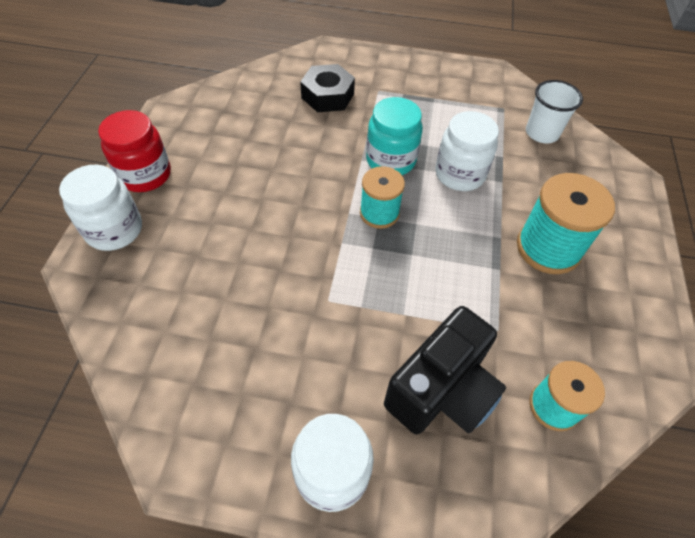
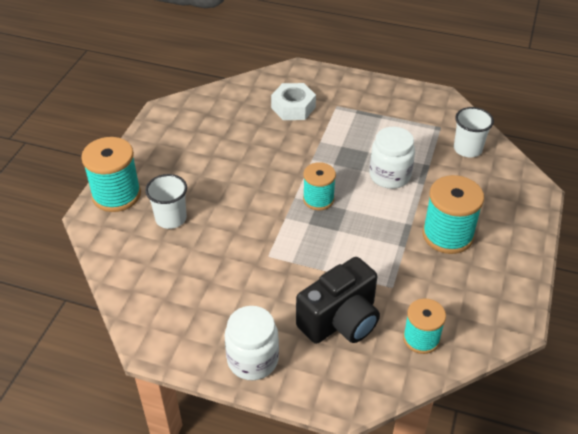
camera: 10 degrees right, 10 degrees down
white jar [59,165,142,251] -> turquoise spool [81,137,141,212]
red jar [98,110,171,192] -> none
black nut [300,64,355,112] -> white nut [271,83,316,120]
turquoise jar [366,97,423,175] -> none
none -> white cup [145,174,187,229]

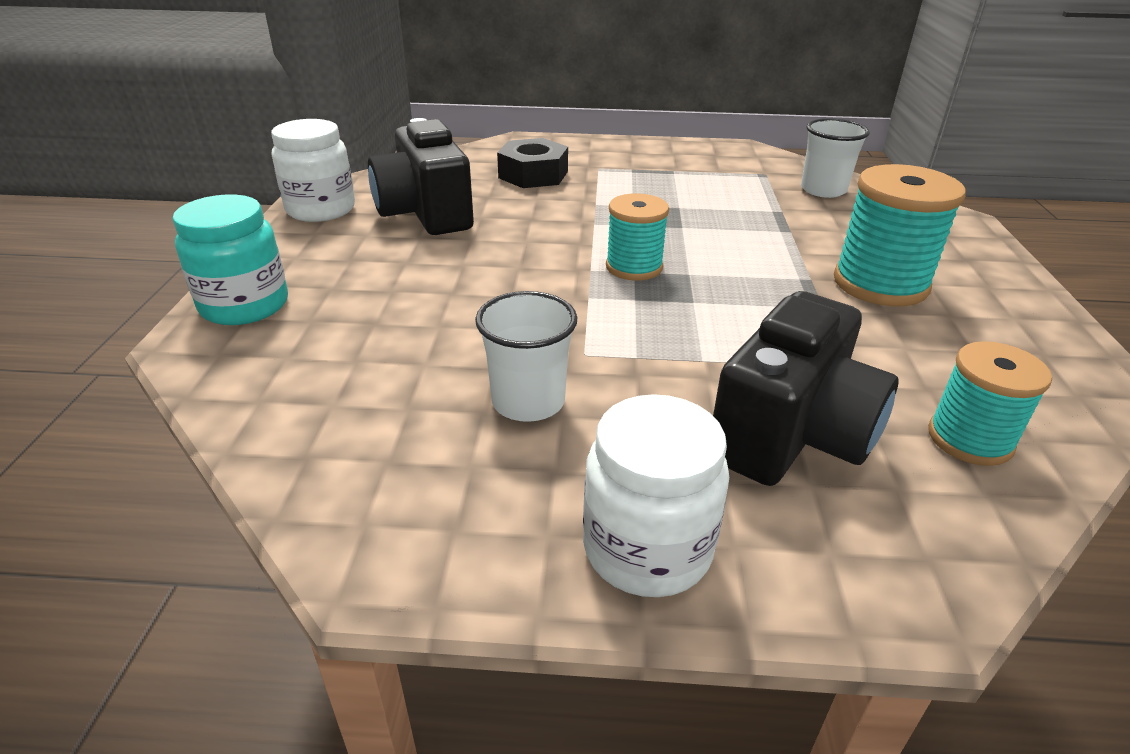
camera: 15 degrees left, 10 degrees down
turquoise spool [81,137,141,212] -> turquoise jar [172,195,288,325]
white cup [145,174,187,229] -> white cup moved to [475,291,578,422]
white nut [271,83,316,120] -> black nut [497,138,568,188]
white jar [370,127,415,189] -> white jar moved to [271,119,355,222]
none -> black camera [368,118,474,235]

